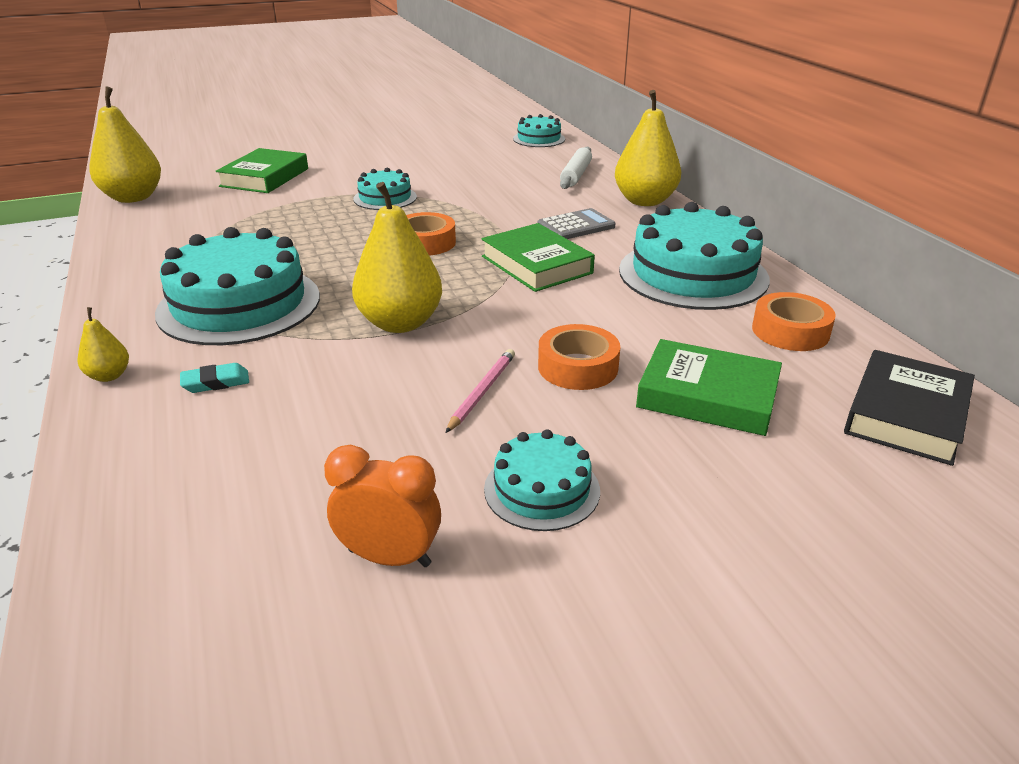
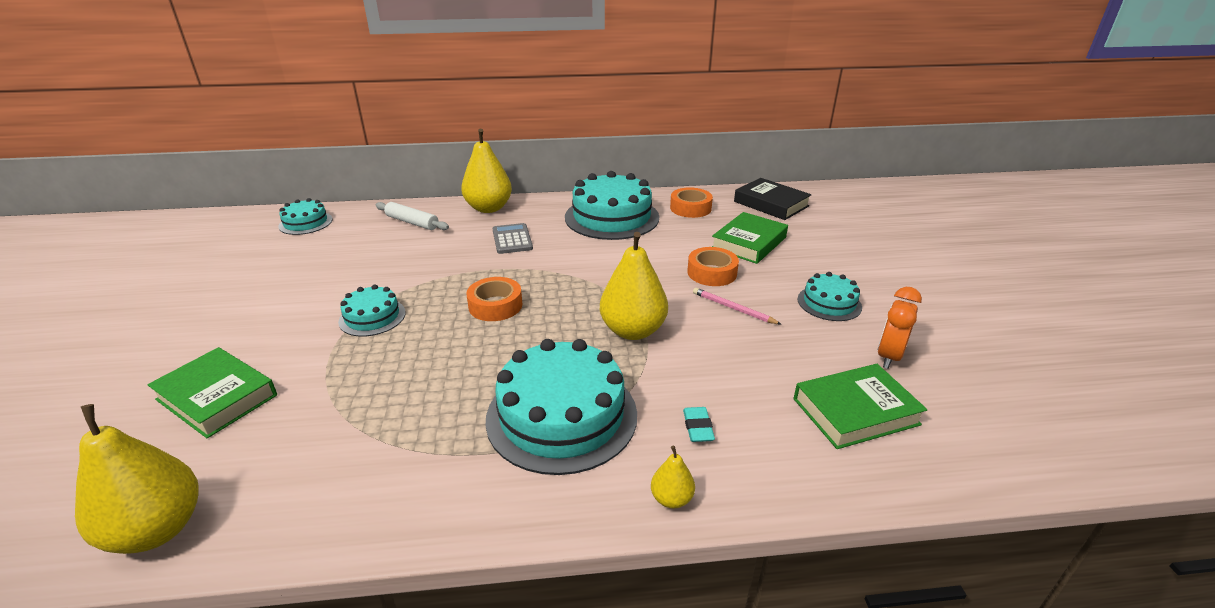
camera: 75 degrees left, 0 degrees up
green book [481,223,595,292] -> green book moved to [793,364,928,449]

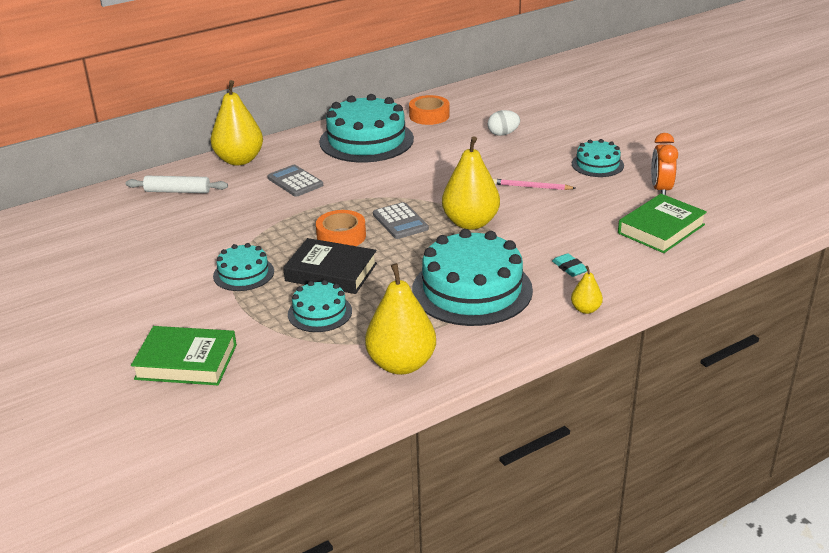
camera: 25 degrees left, 0 degrees up
yellow pear [75,404,199,554] -> yellow pear moved to [365,263,436,375]
turquoise cake [278,198,332,235] -> turquoise cake moved to [288,280,352,332]
orange tape [687,247,739,286] -> none
green book [712,212,788,264] -> white egg [488,110,520,136]
black book [734,178,812,220] -> black book moved to [283,238,377,294]
none -> grey calculator [373,202,429,239]

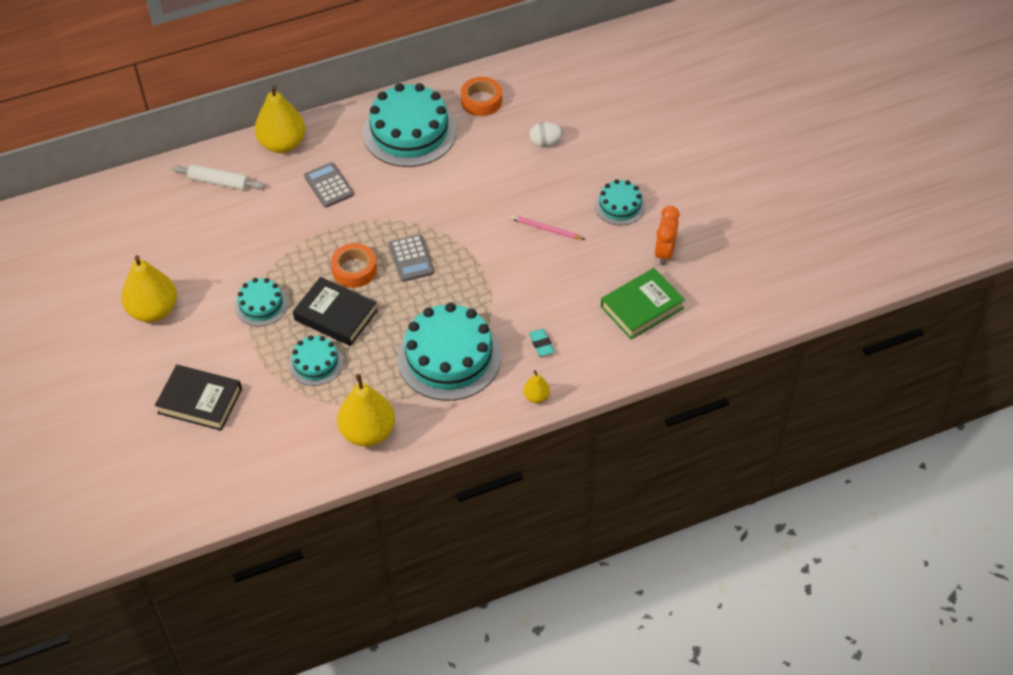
camera: 10 degrees right, 20 degrees up
green book [131,326,237,385] -> black book [155,365,242,431]
yellow pear [442,136,500,230] -> yellow pear moved to [121,255,177,322]

